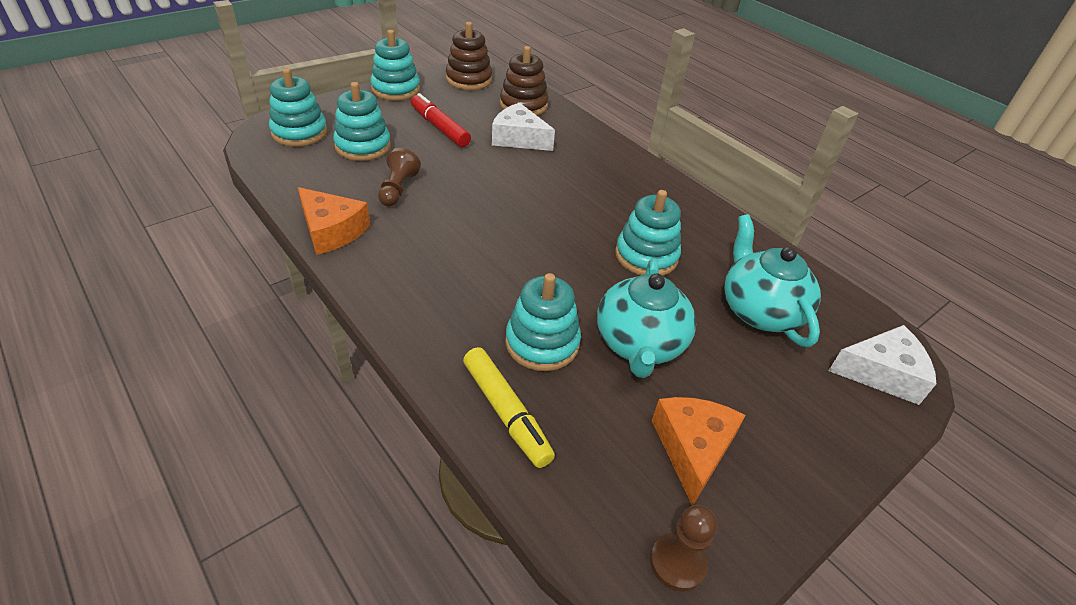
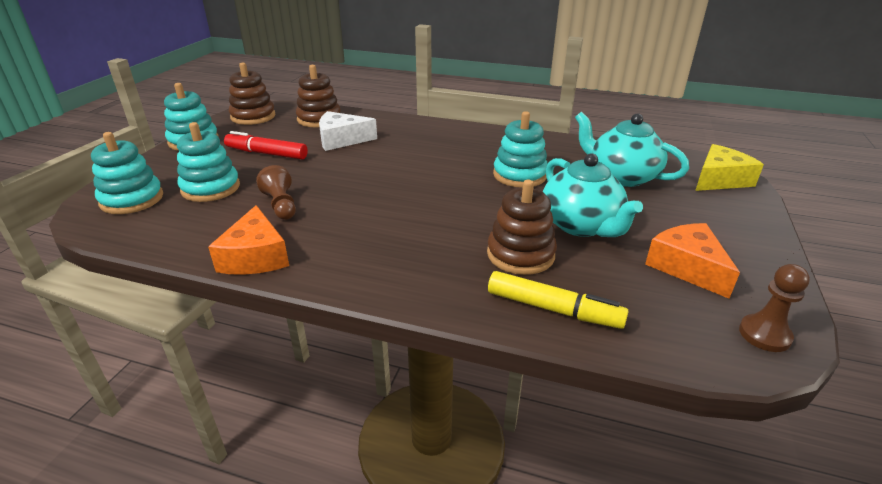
camera: 30 degrees left, 10 degrees down
orange cheese [298,187,370,255] -> orange cheese turned 75 degrees clockwise [208,205,289,275]
turquoise stacking toy [505,273,581,371] -> brown stacking toy [487,180,557,275]
white cheese [828,325,937,405] -> yellow cheese [695,144,764,191]

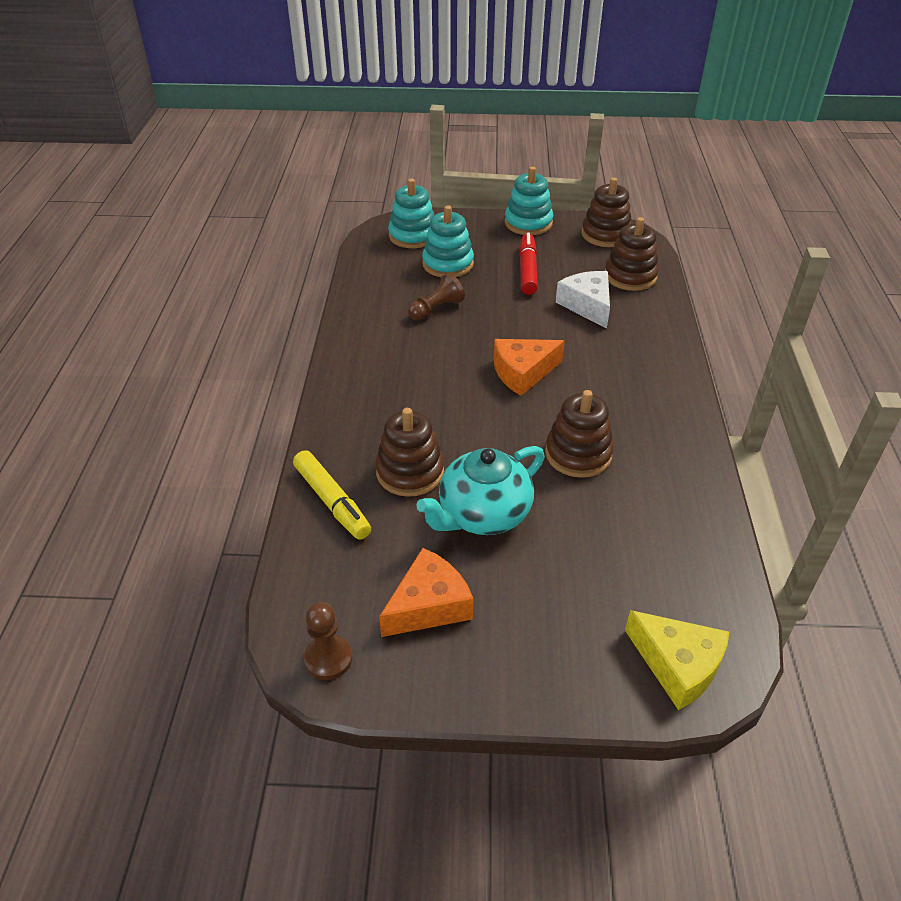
camera: 75 degrees right, 10 degrees up
orange cheese [208,205,289,275] -> orange cheese moved to [494,339,565,396]
yellow marker [488,271,629,329] -> yellow marker turned 45 degrees counterclockwise [293,450,371,540]
turquoise stacking toy [493,111,548,188] -> brown stacking toy [545,390,614,478]
turquoise teapot [575,112,689,187] -> none

